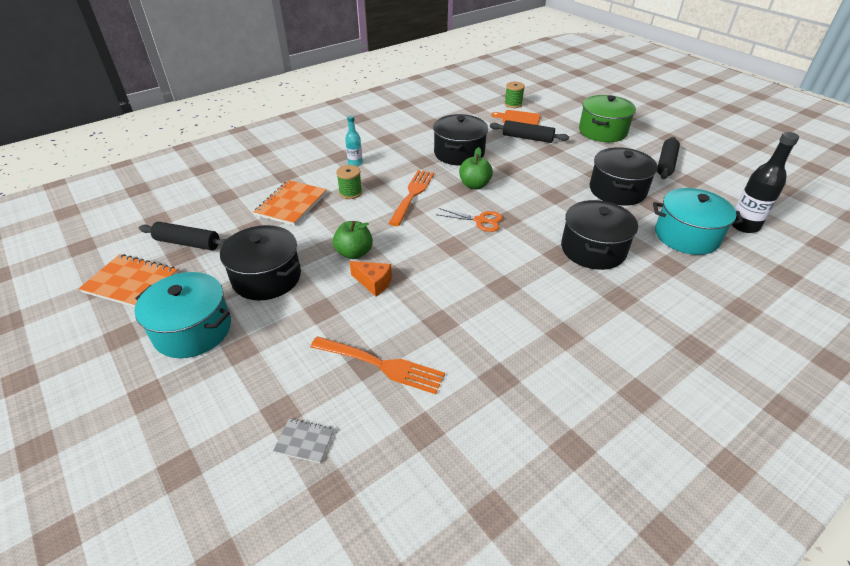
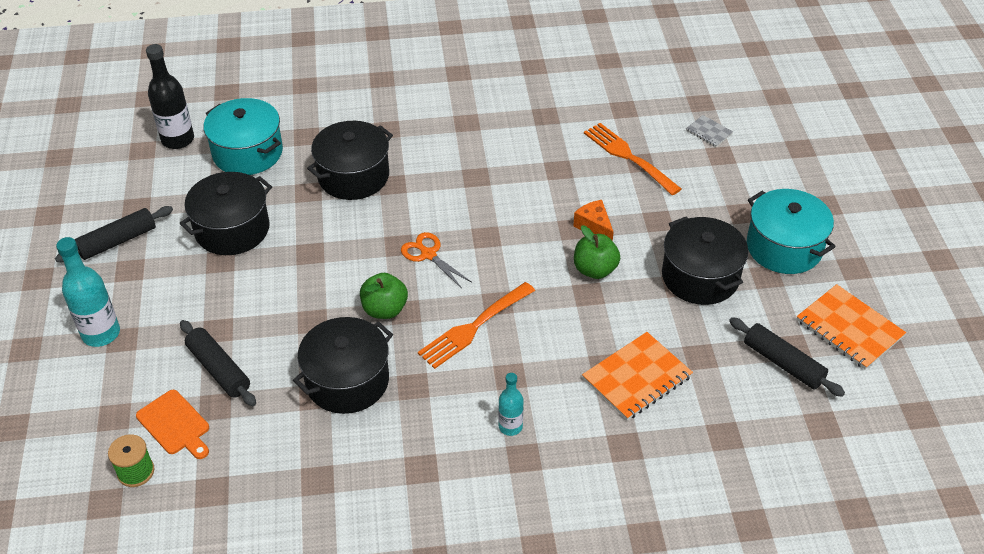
camera: 150 degrees left, 5 degrees up
green spool [336,165,362,199] -> none
green pot [579,95,636,142] -> turquoise bottle [56,237,120,347]

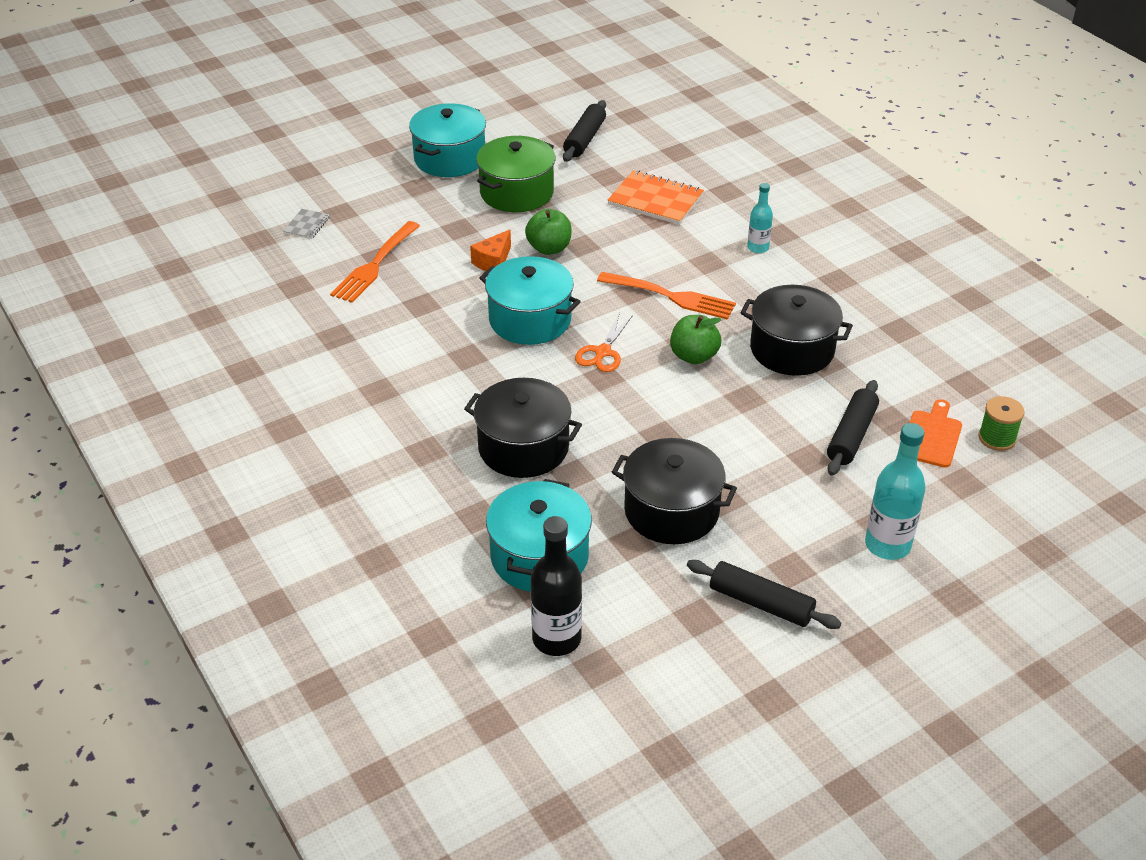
camera: 115 degrees left, 5 degrees down
black pot [662,216,749,305] -> green pot [476,136,555,212]
orange notebook [797,284,906,370] -> none
none -> turquoise pot [479,256,581,345]

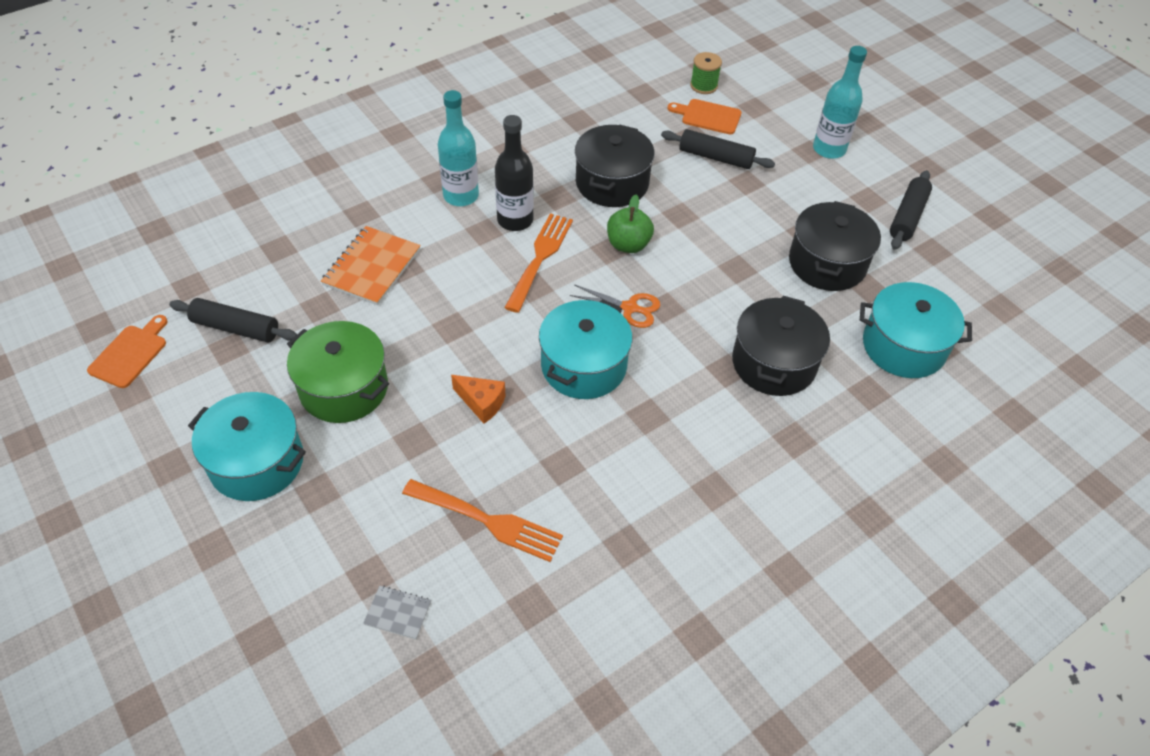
camera: 95 degrees left, 10 degrees up
green apple [525,209,572,255] -> none
black bottle [531,516,582,656] -> black bottle moved to [495,115,534,231]
turquoise bottle [747,183,773,253] -> turquoise bottle [438,90,479,206], size x1.70
none -> orange cutting board [87,315,167,388]

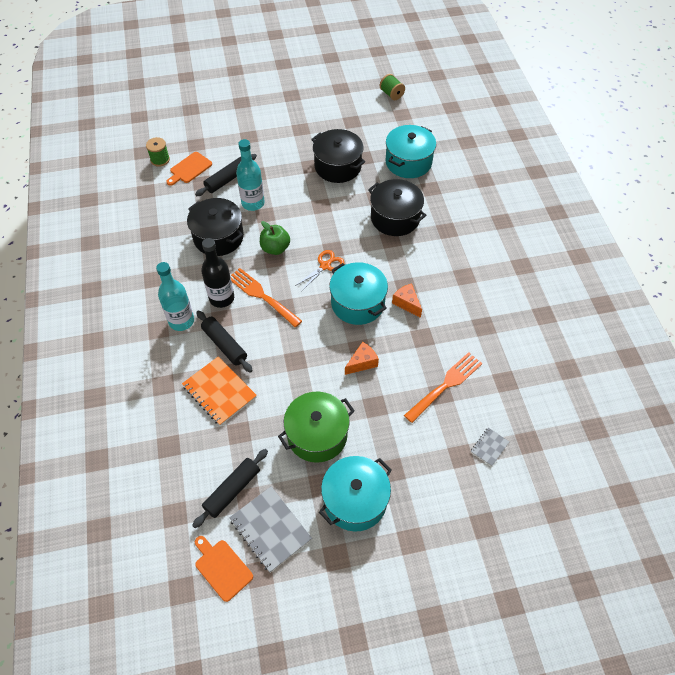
camera: 65 degrees left, 5 degrees up
turquoise bottle [813,46,867,159] -> turquoise bottle moved to [236,139,265,211]
black rolling pin [890,170,932,250] -> black rolling pin moved to [196,311,253,373]
none -> grey notebook [229,486,312,573]
none -> green spool [380,74,405,100]
none -> orange cheese [392,283,422,318]

